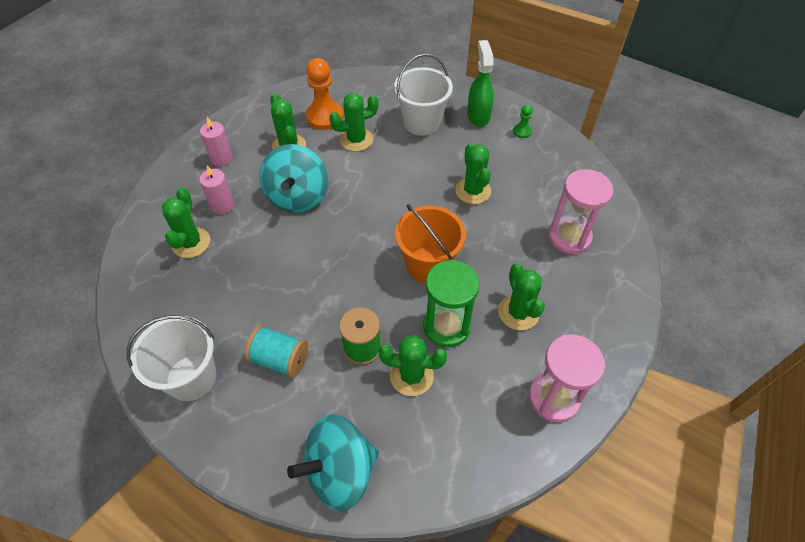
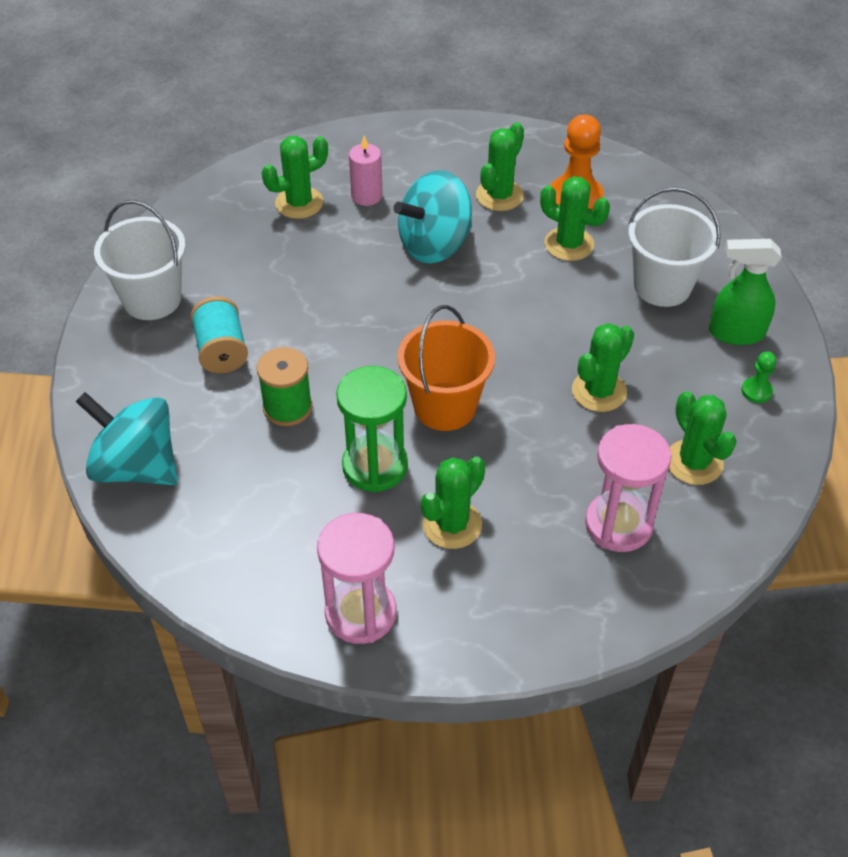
camera: 55 degrees right, 5 degrees down
pink candle [200,117,233,166] -> none
green cactus [379,335,447,396] -> green cactus moved to [669,391,737,485]
green spray bottle [467,40,494,127] -> green spray bottle turned 135 degrees counterclockwise [709,239,782,345]

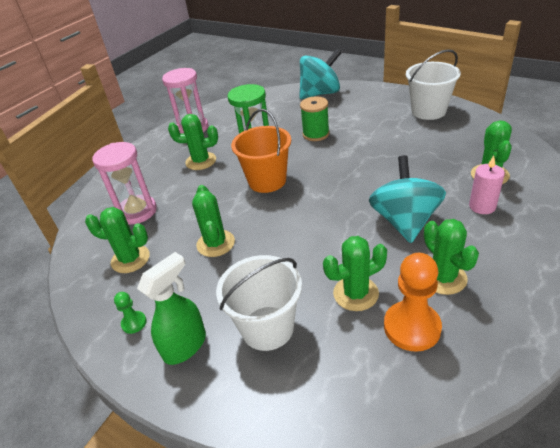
camera: 130 degrees right, 10 degrees down
turquoise spool [190,297,248,373] -> none
green cactus [421,456,486,549] -> green cactus turned 75 degrees counterclockwise [168,114,218,170]

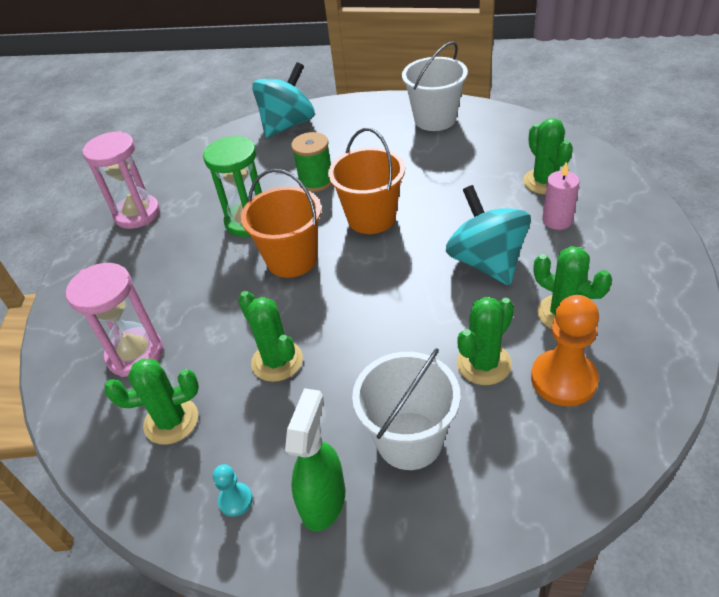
camera: 25 degrees left, 5 degrees up
green pawn [114,292,147,334] -> turquoise pawn [213,464,253,517]
green cactus [168,114,218,170] -> none
none -> orange bucket [328,128,405,234]

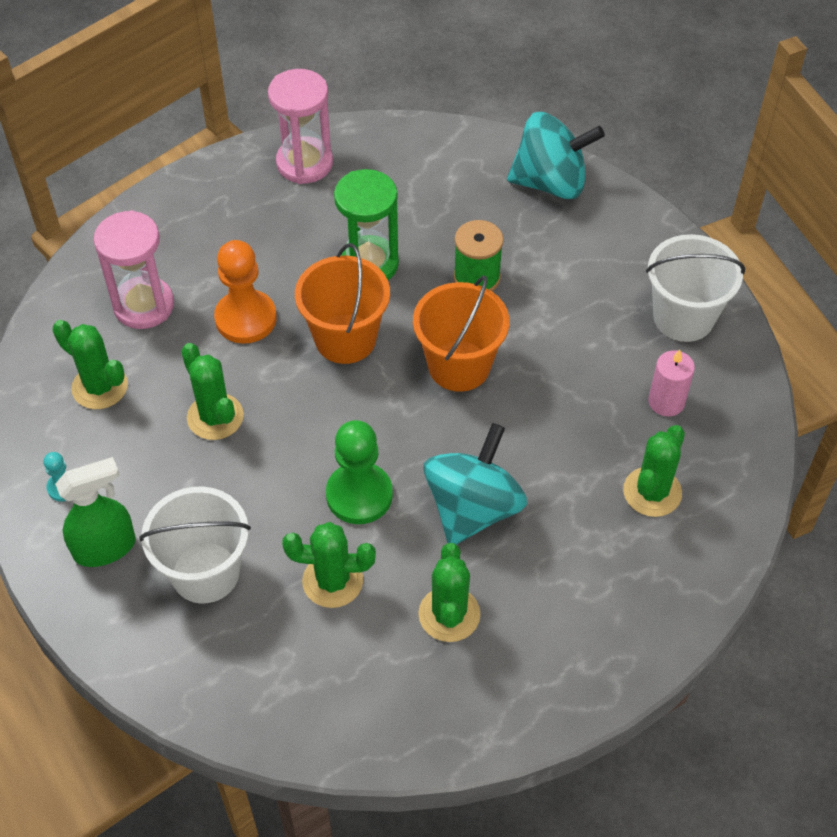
camera: 45 degrees right, 10 degrees up
green cactus [238,291,303,382] -> green cactus turned 45 degrees counterclockwise [181,343,244,440]
orange pawn [531,295,599,406] -> orange pawn moved to [214,240,277,344]
pink candle [542,162,580,230] -> pink candle moved to [648,350,695,416]
none -> green pawn [326,420,393,524]

